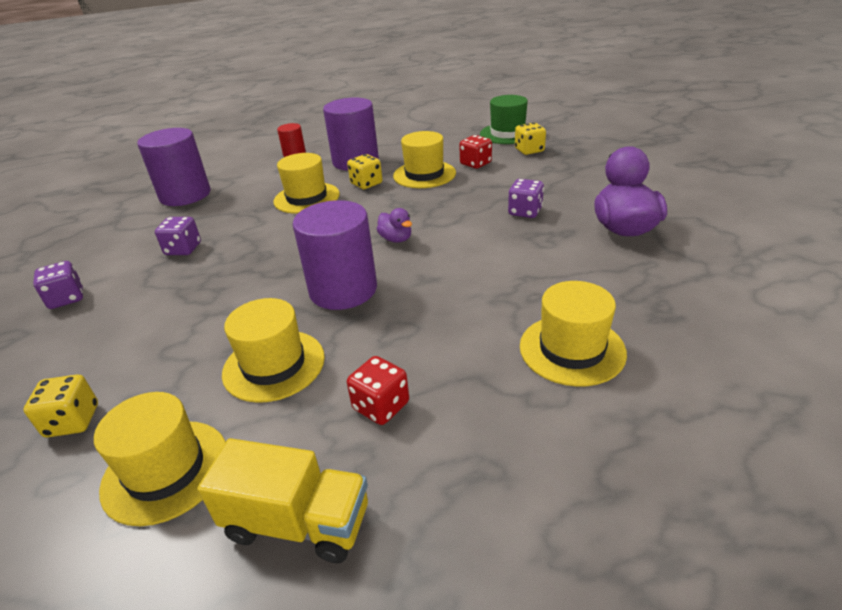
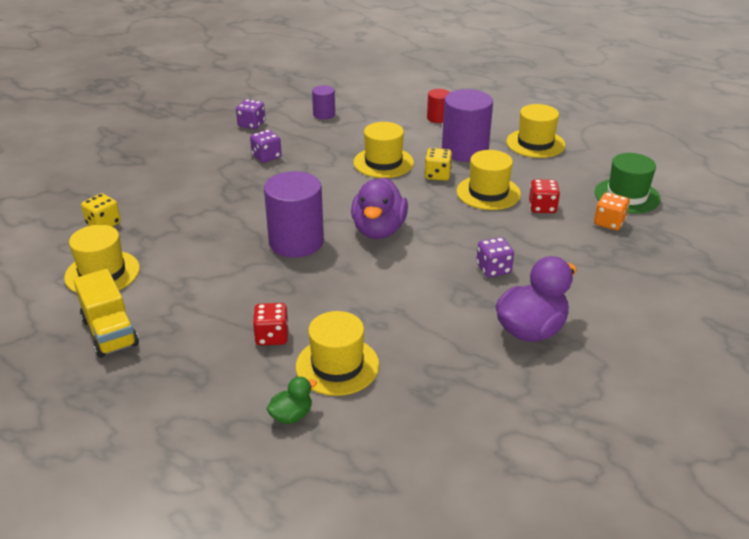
camera: 45 degrees right, 0 degrees up
purple dice [33,261,83,309] -> purple dice moved to [236,99,265,129]
purple cylinder [137,128,211,206] -> purple cylinder [312,85,335,120], size x0.51
yellow hat [222,298,325,403] -> yellow hat moved to [506,104,565,158]
red dice [347,356,409,425] -> red dice moved to [253,303,289,345]
purple duck [377,208,412,243] -> purple duck [351,177,408,239], size x1.99
yellow dice [515,123,546,155] -> orange dice [594,192,629,230]
none -> green duck [267,377,317,424]

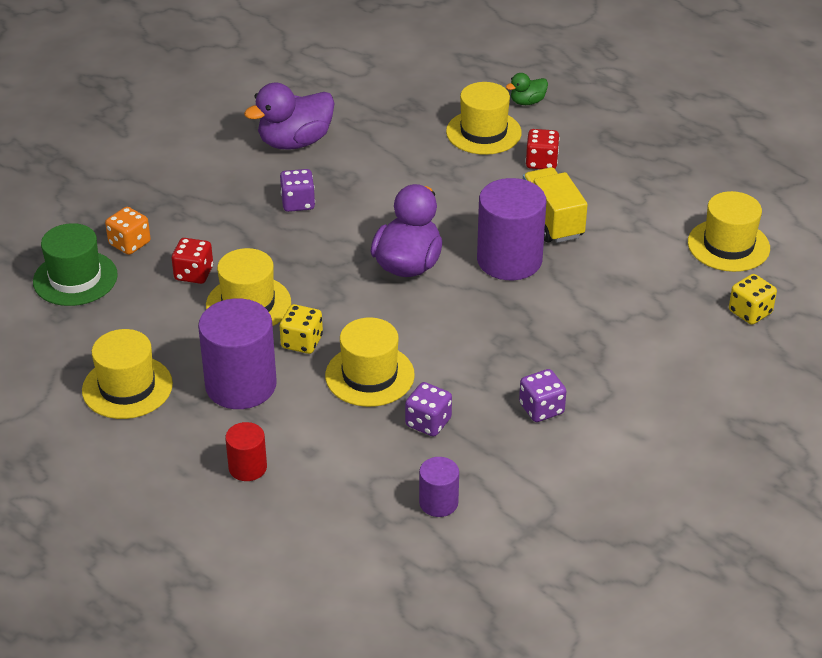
camera: 170 degrees left, 5 degrees up
yellow truck [73,269,139,358] -> yellow truck moved to [523,167,588,243]
purple dice [236,99,265,129] -> purple dice moved to [405,382,452,437]

